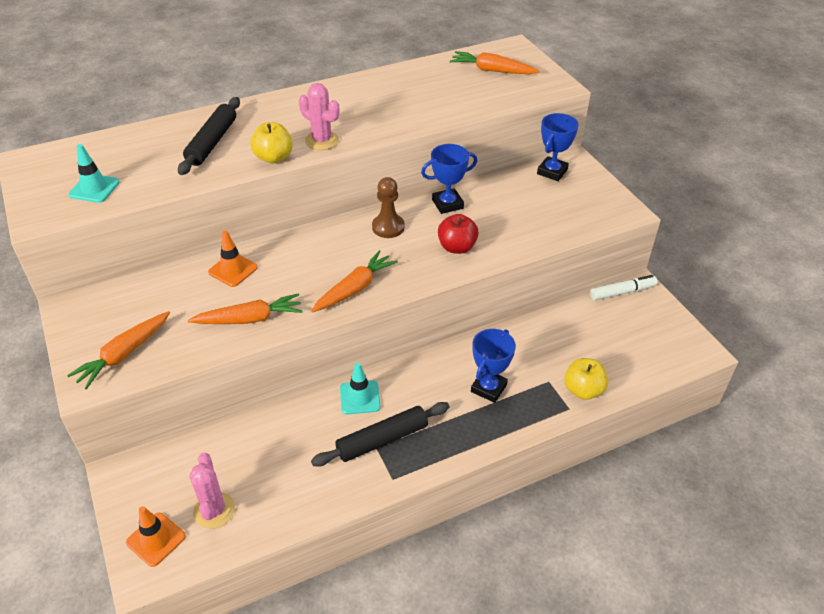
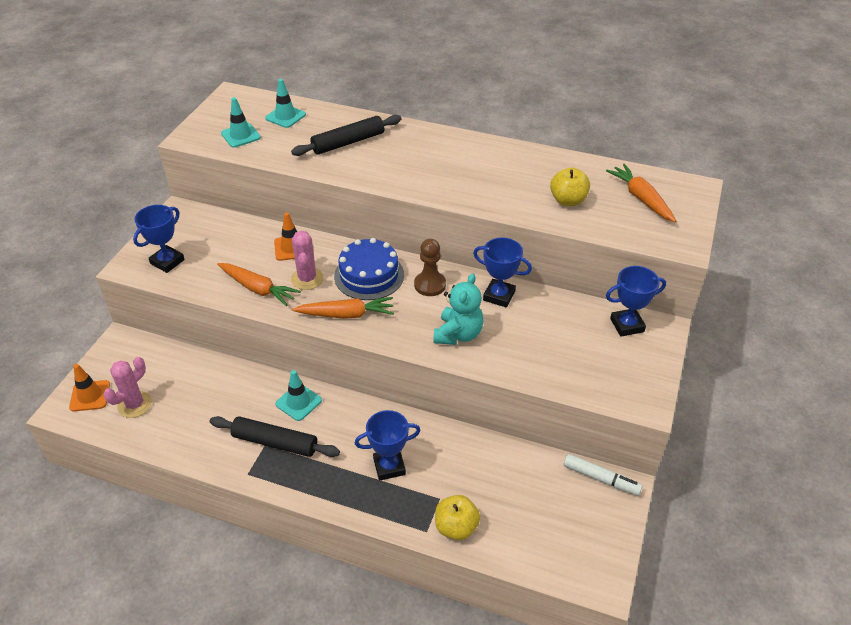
camera: 45 degrees right, 0 degrees up
orange carrot [67,311,170,390] -> blue trophy [133,205,185,273]
yellow apple [250,122,293,164] -> yellow apple moved to [550,168,590,206]
pink cactus [299,83,339,150] -> pink cactus moved to [291,231,324,290]
red apple [438,214,479,254] -> turquoise teddy bear [433,273,484,345]
none -> turquoise traffic cone [265,79,306,128]
none -> blue cake [334,238,404,300]

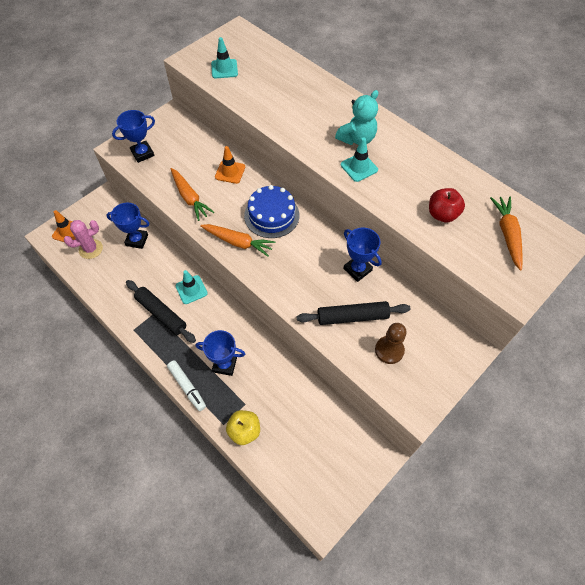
camera: 25 degrees right, 15 degrees up
turquoise traffic cone [265,79,306,128] -> turquoise traffic cone moved to [341,137,378,182]
black rolling pin [291,115,402,156] -> black rolling pin moved to [297,301,410,325]
pink cactus [291,231,324,290] -> none
brown pawn [414,239,446,296] -> brown pawn moved to [375,323,407,364]
turquoise teddy bear [433,273,484,345] -> turquoise teddy bear moved to [335,90,378,145]
yellow apple [550,168,590,206] -> red apple [429,188,465,222]
white marker [564,454,643,496] -> white marker moved to [167,360,206,411]
blue trophy [606,266,666,337] -> blue trophy moved to [106,203,150,249]

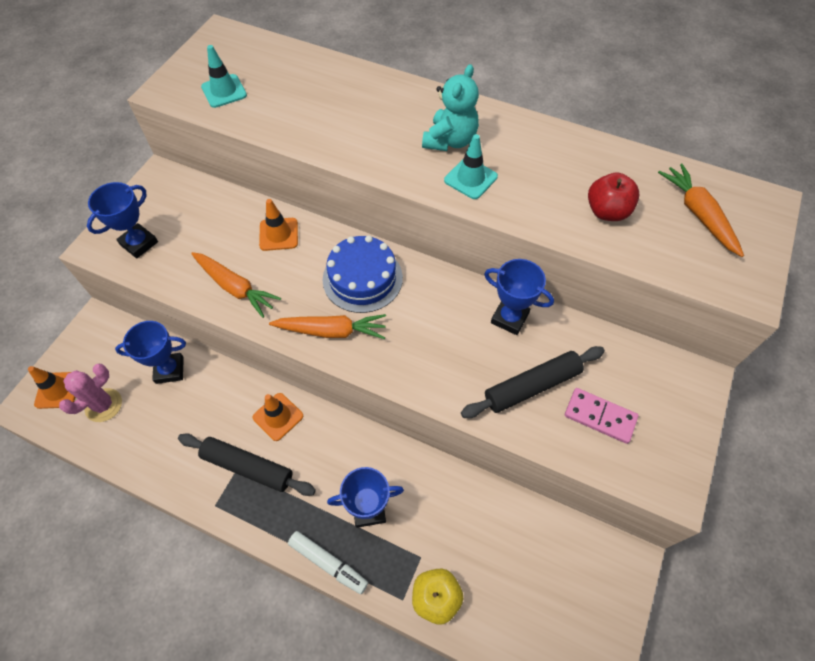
camera: 20 degrees left, 0 degrees up
turquoise traffic cone [176,270,208,304] -> orange traffic cone [253,393,303,441]
brown pawn [375,323,407,364] -> pink domino [565,388,638,444]

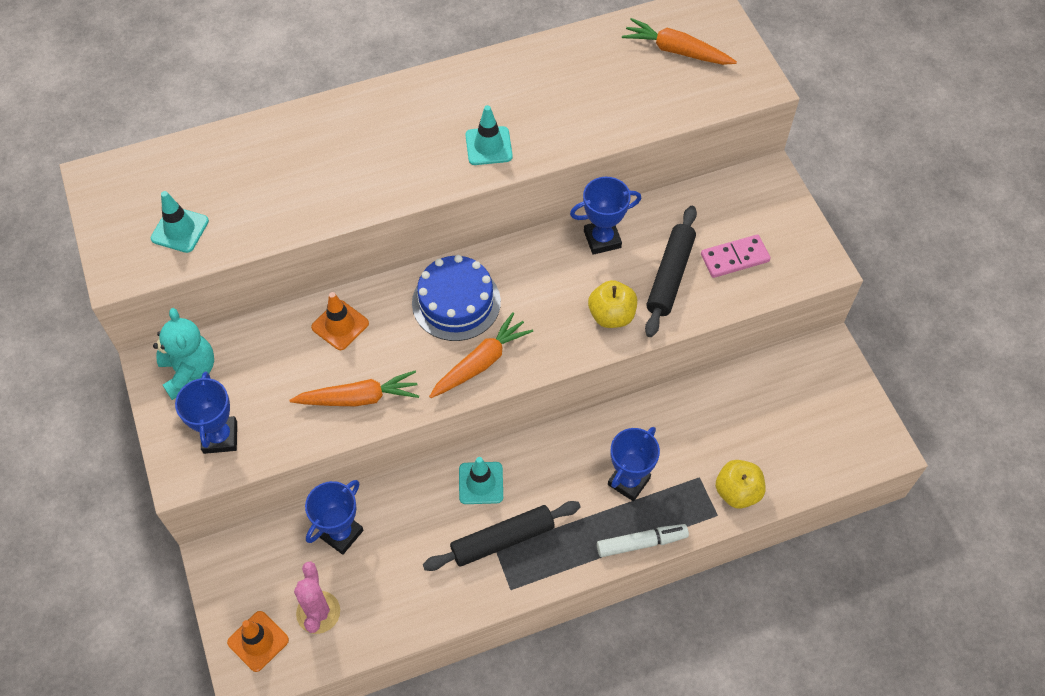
camera: 45 degrees left, 0 degrees up
orange traffic cone [253,393,303,441] -> turquoise traffic cone [459,457,503,504]
turquoise teddy bear [422,64,479,151] -> turquoise teddy bear moved to [153,308,214,400]
red apple [588,173,640,221] -> none
none -> yellow apple [588,280,637,328]

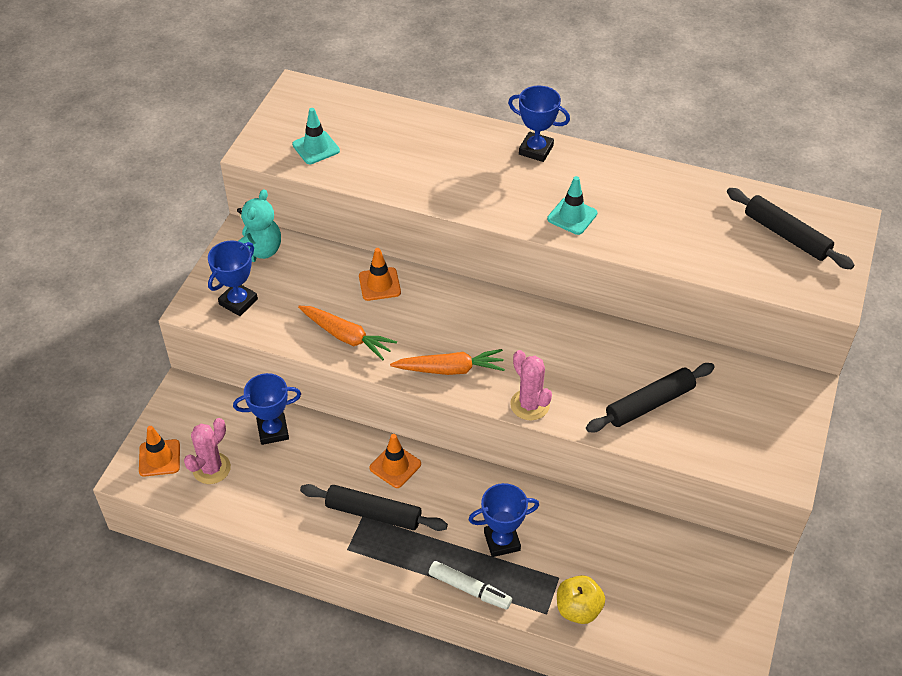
camera: 40 degrees right, 10 degrees down
blue cake [412,255,501,341] -> none
turquoise traffic cone [459,457,503,504] -> orange traffic cone [369,434,421,488]
blue trophy [570,177,641,255] -> blue trophy moved to [508,86,570,162]
yellow apple [588,280,637,328] -> none
orange carrot [622,18,737,65] -> black rolling pin [727,188,854,269]
pink domino [701,234,771,278] -> none
none -> pink cactus [510,350,552,421]

